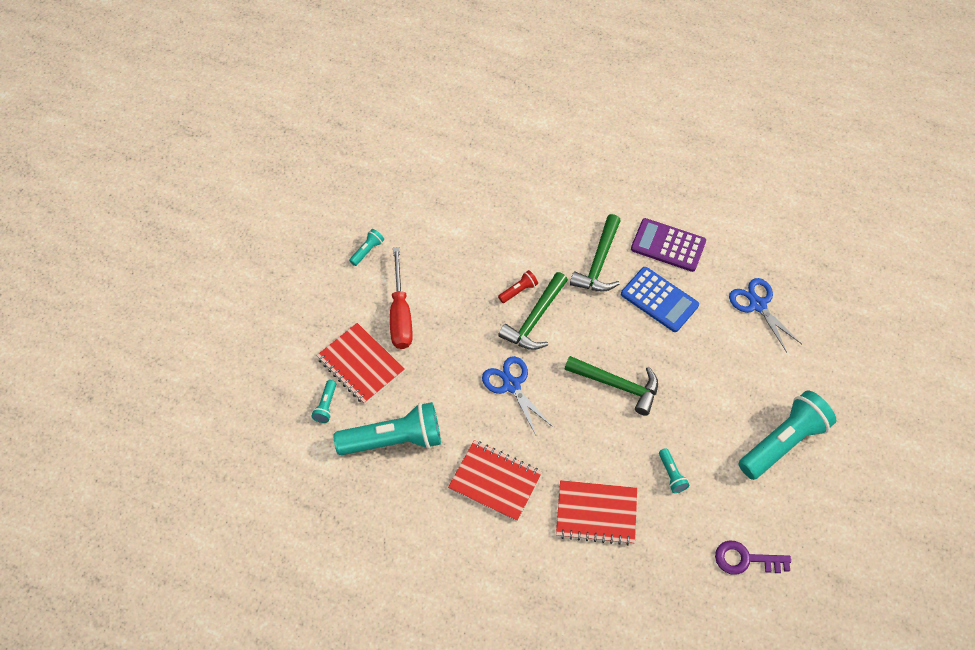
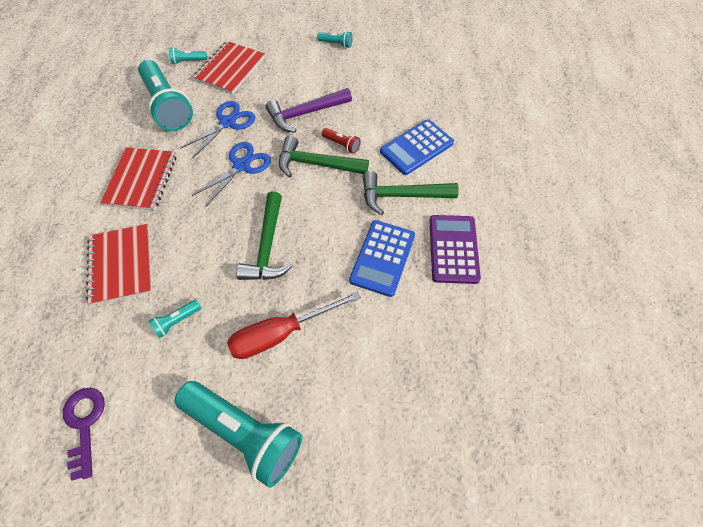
camera: 70 degrees right, 0 degrees up
red screwdriver [390,247,413,349] -> red screwdriver moved to [227,291,361,359]
blue scissors [729,278,802,352] -> blue scissors moved to [180,101,255,158]
none -> purple hammer [266,88,352,132]
none -> blue calculator [380,119,454,175]

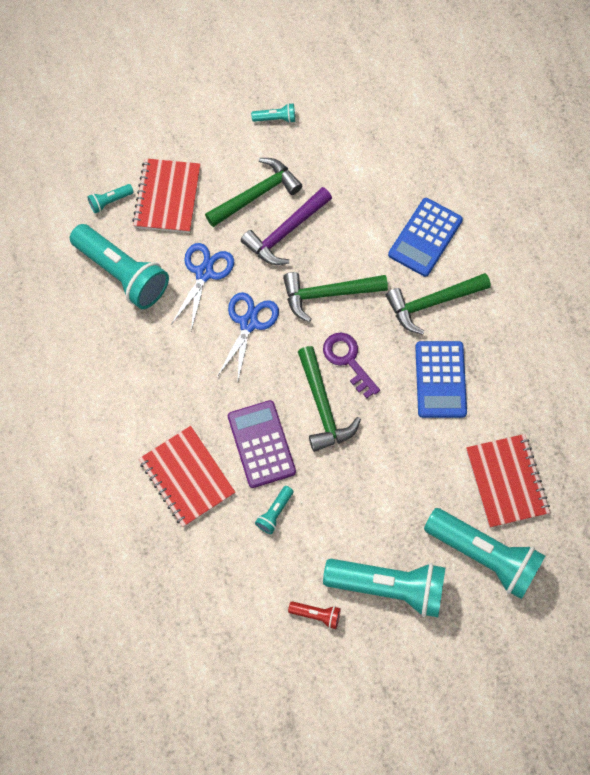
camera: 20 degrees left, 10 degrees up
purple key [63,388,105,480] -> purple key moved to [323,333,380,398]
red notebook [100,147,176,211] -> red notebook moved to [466,434,550,528]
red screwdriver [227,291,361,359] -> none
red flashlight [322,128,361,154] -> red flashlight moved to [288,601,341,629]
purple calculator [429,215,481,284] -> purple calculator moved to [228,400,296,488]
none -> green hammer [205,158,302,227]
none -> turquoise flashlight [424,508,545,599]

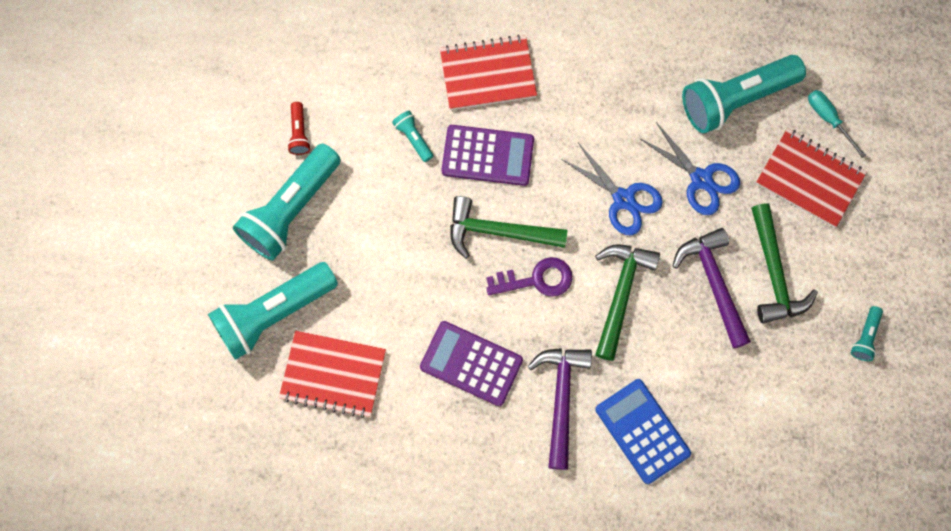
camera: 115 degrees right, 5 degrees up
turquoise flashlight [87,184,134,213] -> turquoise screwdriver [808,90,866,158]
red flashlight [288,601,341,629] -> red flashlight turned 45 degrees counterclockwise [287,102,311,155]
green hammer [386,273,491,335] -> purple hammer [528,348,592,470]
blue calculator [415,341,467,418] -> purple calculator [420,321,523,406]

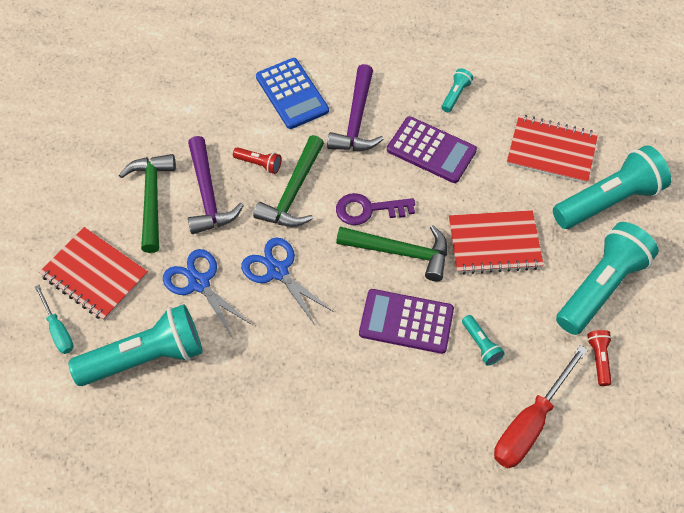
camera: 175 degrees left, 15 degrees down
red notebook [440,35,537,110] -> red notebook moved to [449,210,544,274]
turquoise flashlight [851,306,883,361] -> turquoise flashlight moved to [441,68,474,112]
none -> red flashlight [233,147,282,174]
none -> red screwdriver [494,345,588,468]

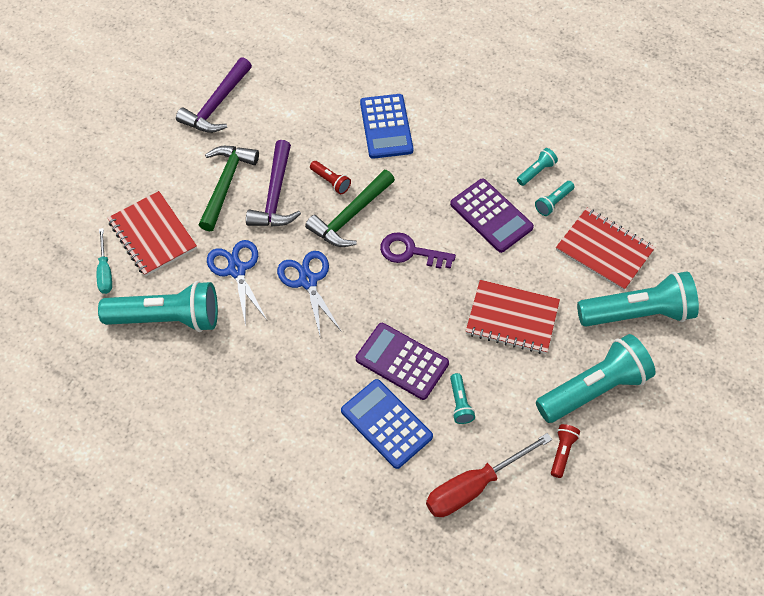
camera: 20 degrees right, 0 degrees up
purple hammer [327,64,384,151] -> purple hammer moved to [176,57,252,133]
green hammer [336,225,447,281] -> none
none -> blue calculator [341,379,433,469]
none -> turquoise flashlight [535,181,574,216]

